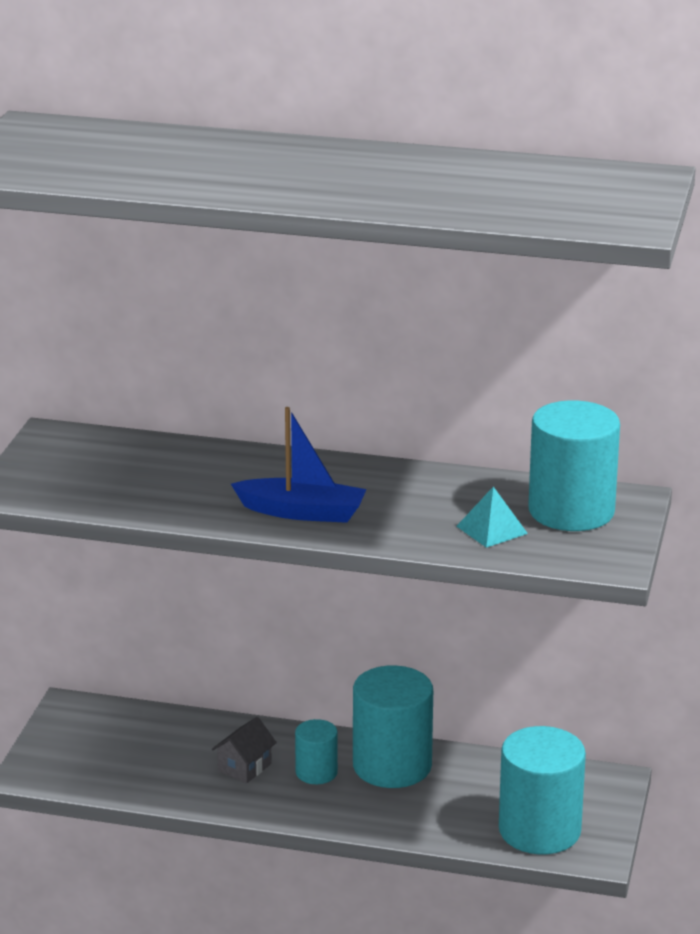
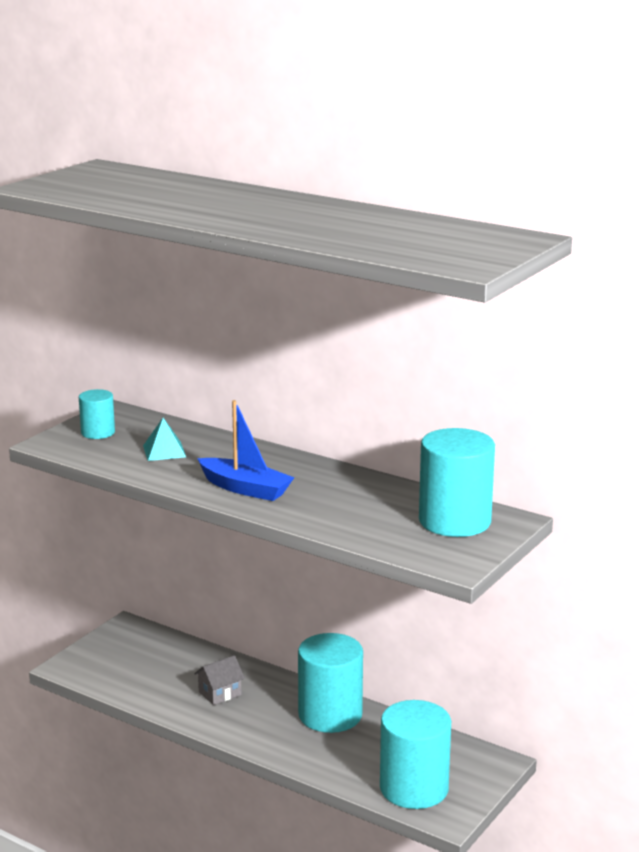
camera: 20 degrees right, 5 degrees down
turquoise cylinder [295,719,338,784] -> turquoise cylinder moved to [79,389,115,439]
turquoise pyramid [456,487,528,548] -> turquoise pyramid moved to [143,418,186,461]

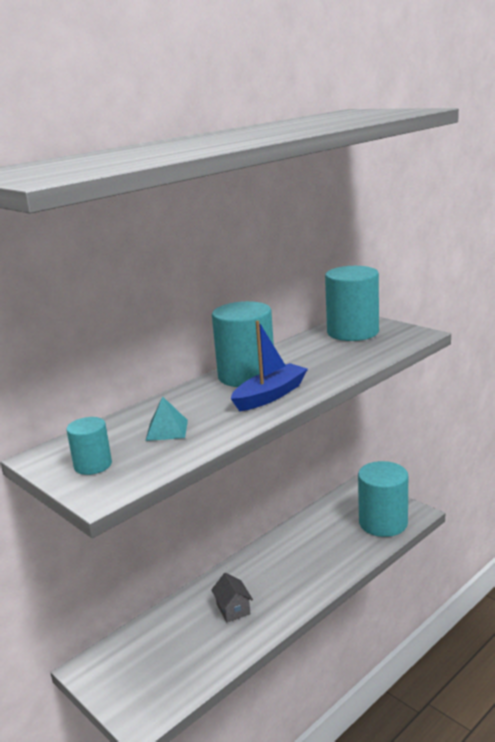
camera: 75 degrees left, 0 degrees up
turquoise cylinder [298,633,363,733] -> turquoise cylinder moved to [212,301,274,387]

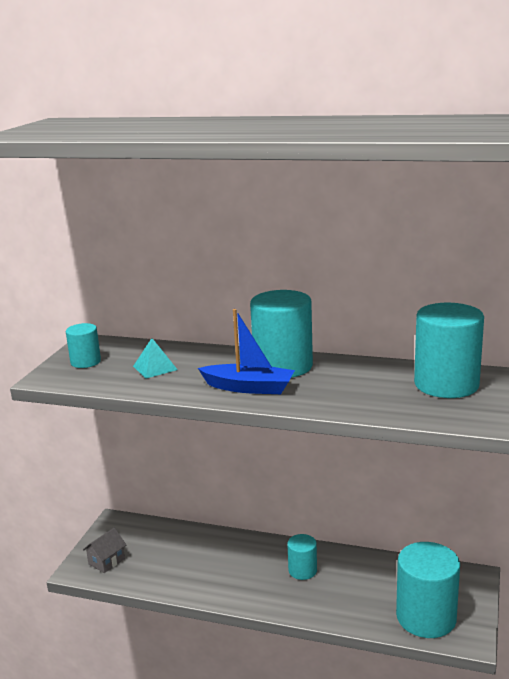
camera: 60 degrees right, 0 degrees up
grey house [211,573,253,622] -> grey house moved to [83,528,126,573]
none -> turquoise cylinder [287,534,317,580]

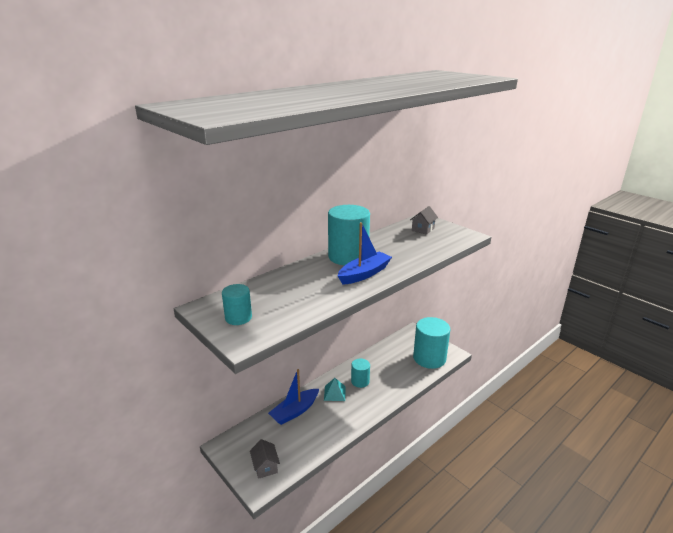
camera: 60 degrees left, 5 degrees up
turquoise pyramid [133,338,178,378] -> turquoise pyramid moved to [324,378,346,401]
turquoise cylinder [414,303,484,398] -> grey house [410,206,438,235]
none -> blue boat [268,369,319,425]

